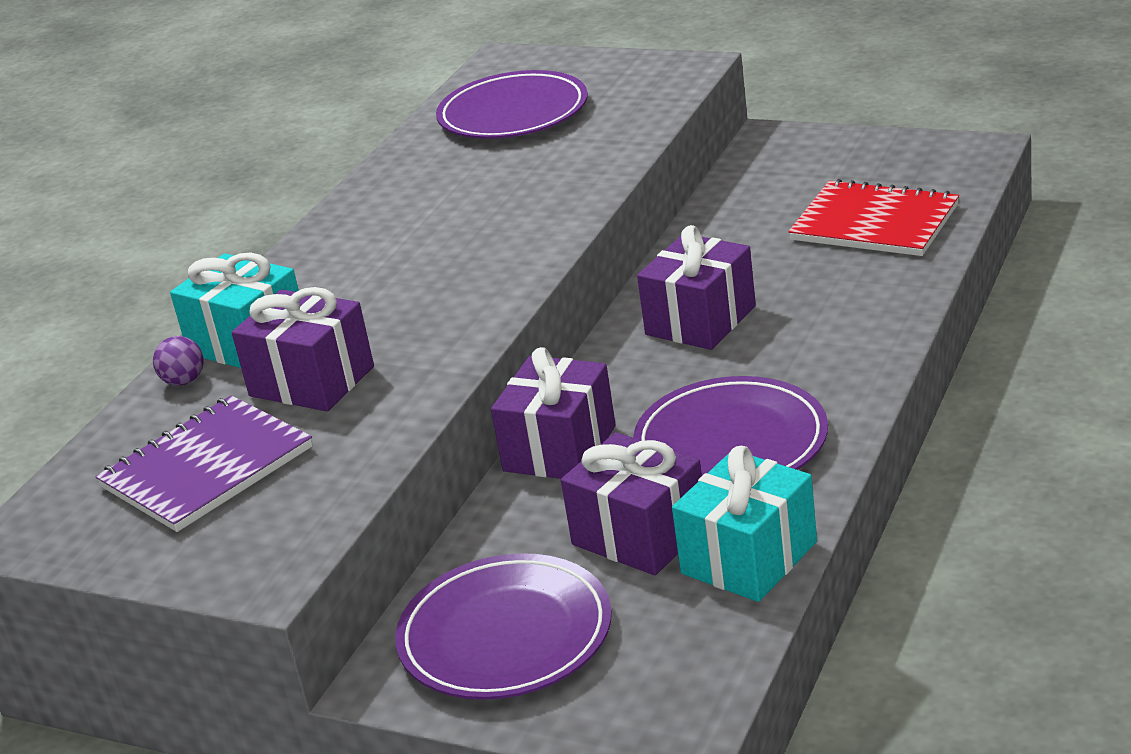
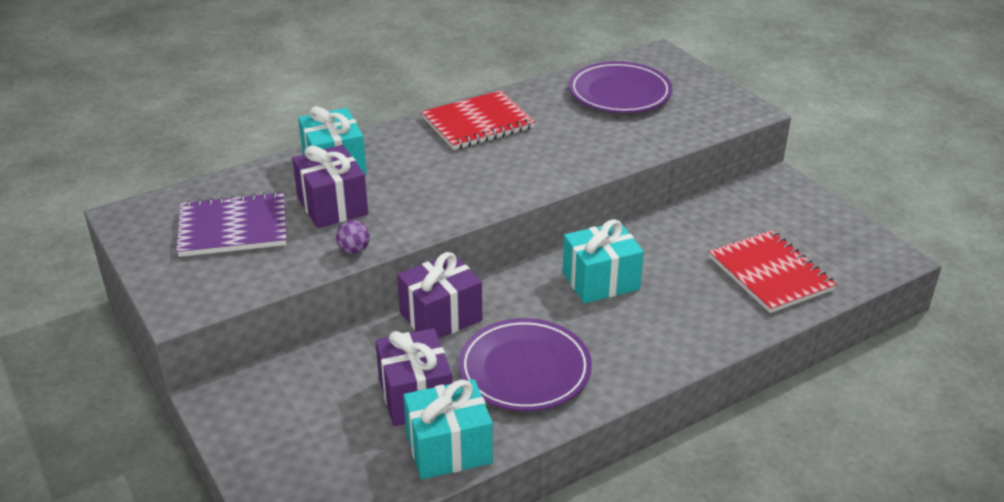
camera: 30 degrees right, 5 degrees up
purple ball [153,336,204,386] -> purple ball moved to [336,220,370,254]
purple plate [395,553,612,700] -> none
purple gift [637,225,756,350] -> turquoise gift [562,219,644,303]
none -> red notebook [421,90,535,150]

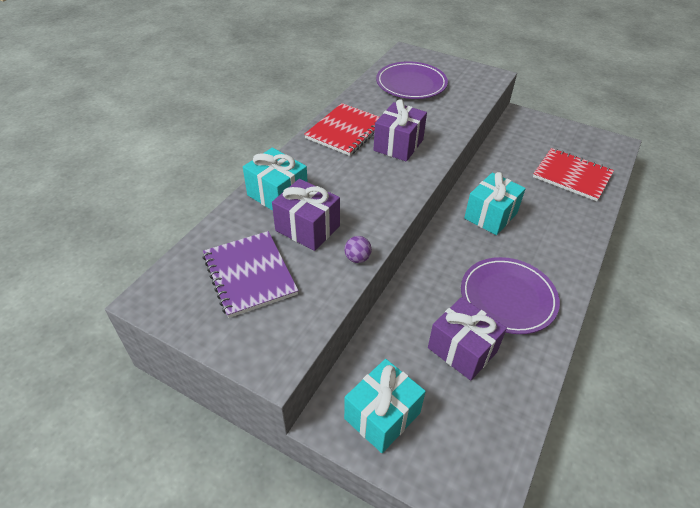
camera: 30 degrees left, 10 degrees up
purple notebook [177,191,287,257] -> purple notebook turned 75 degrees counterclockwise [203,231,298,318]
purple gift [397,252,482,338] -> purple gift moved to [373,99,427,162]
turquoise gift [403,379,493,479] -> turquoise gift moved to [344,359,426,453]

